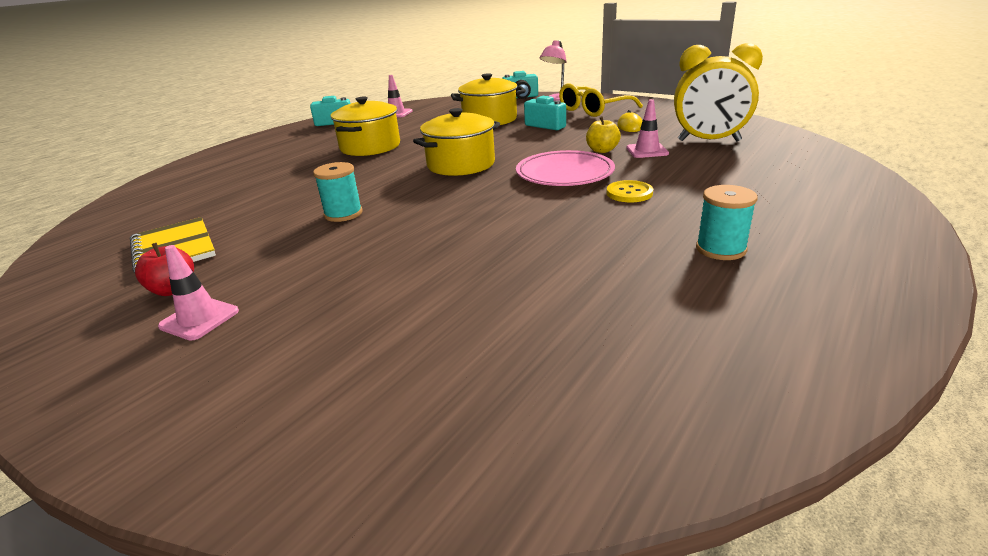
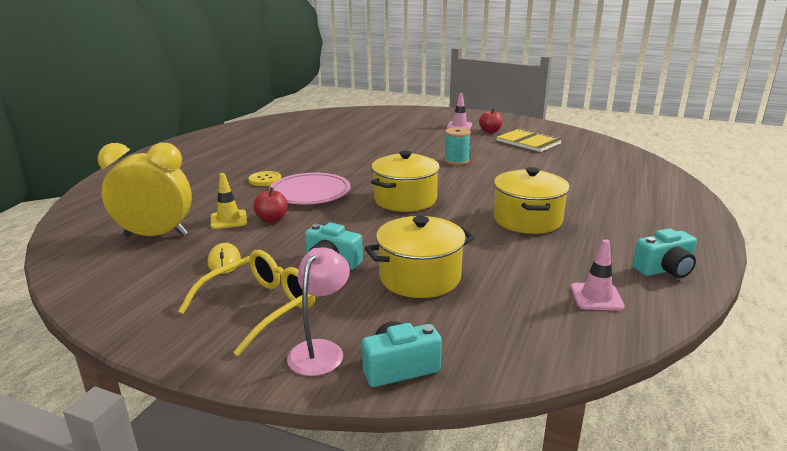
camera: 165 degrees right, 5 degrees down
yellow apple [586,116,621,153] -> red apple [253,187,288,223]
pink traffic cone [626,99,669,158] -> yellow traffic cone [211,173,247,229]
turquoise spool [696,185,758,260] -> none

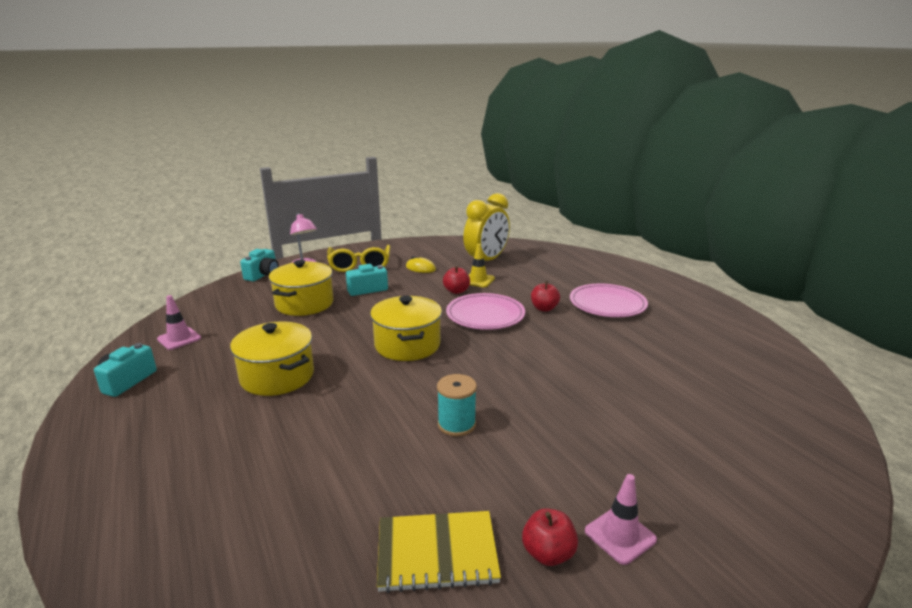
camera: 130 degrees right, 0 degrees up
yellow button [248,171,281,186] -> red apple [531,281,560,312]
none -> pink plate [570,283,648,317]

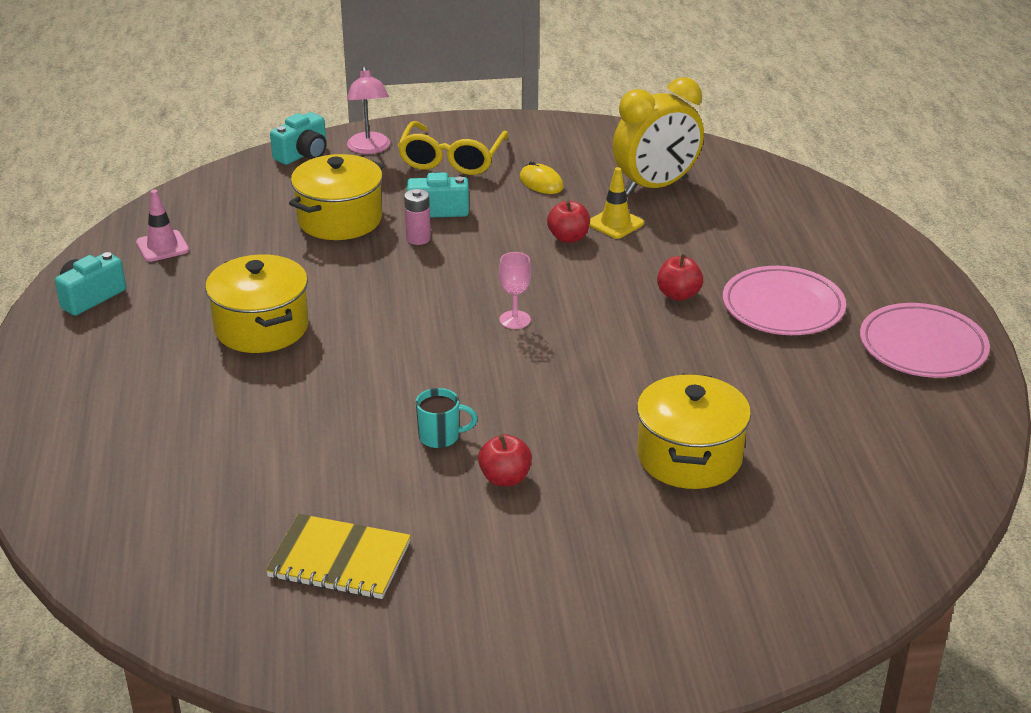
camera: 20 degrees right, 10 degrees up
yellow pot [370,296,442,361] -> yellow pot moved to [637,373,751,489]
turquoise spool [437,374,477,436] -> turquoise mug [416,388,478,449]
pink plate [446,293,525,330] -> pink plate moved to [860,303,990,378]
red apple [522,508,578,566] -> red apple moved to [478,434,532,487]
pink traffic cone [585,474,657,565] -> none
none -> pink battery [404,189,431,245]
none -> pink goblet [499,252,531,329]

